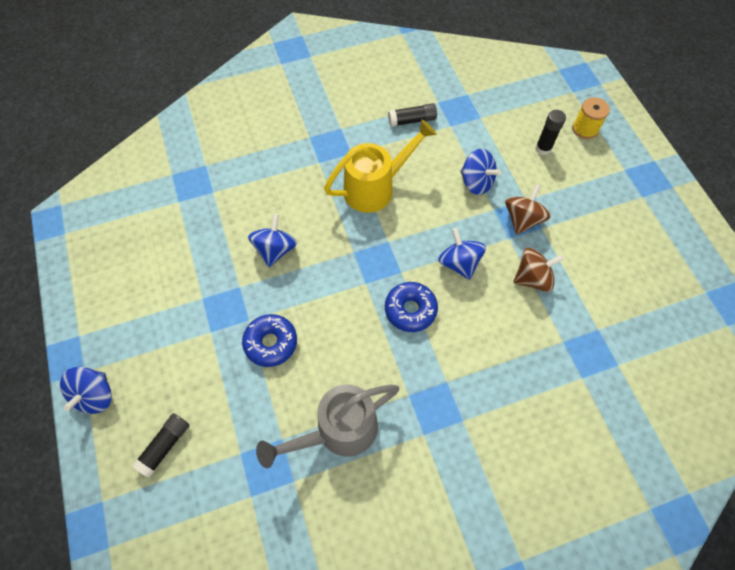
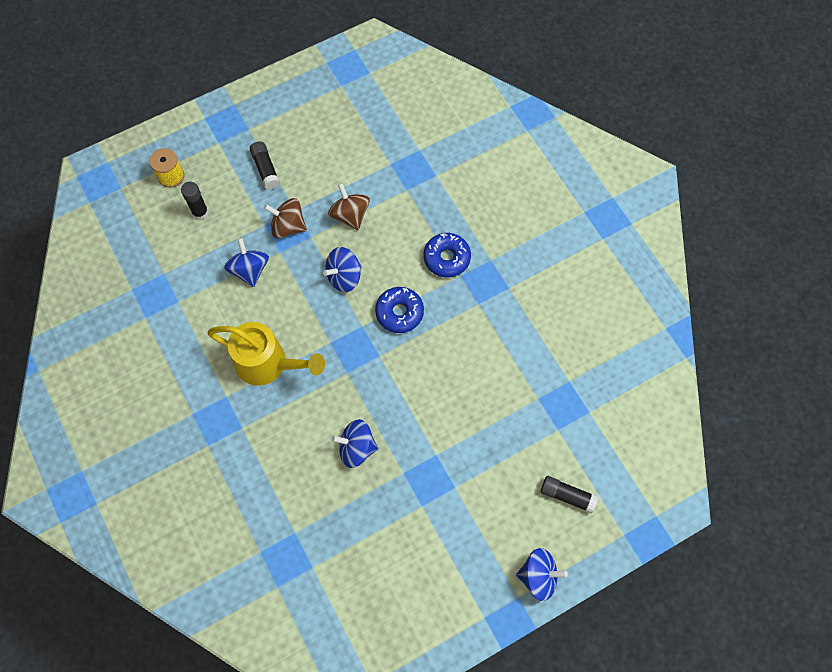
camera: 100 degrees left, 5 degrees up
blue donut [242,314,297,367] -> blue donut moved to [424,233,471,277]
grey watering can [256,384,399,468] -> none
yellow watering can [324,119,437,213] -> yellow watering can turned 150 degrees clockwise [207,322,325,386]
black glue stick [388,103,437,127] -> black glue stick moved to [250,141,280,190]
blue spinning top [460,148,501,195] -> blue spinning top turned 45 degrees counterclockwise [224,238,269,287]

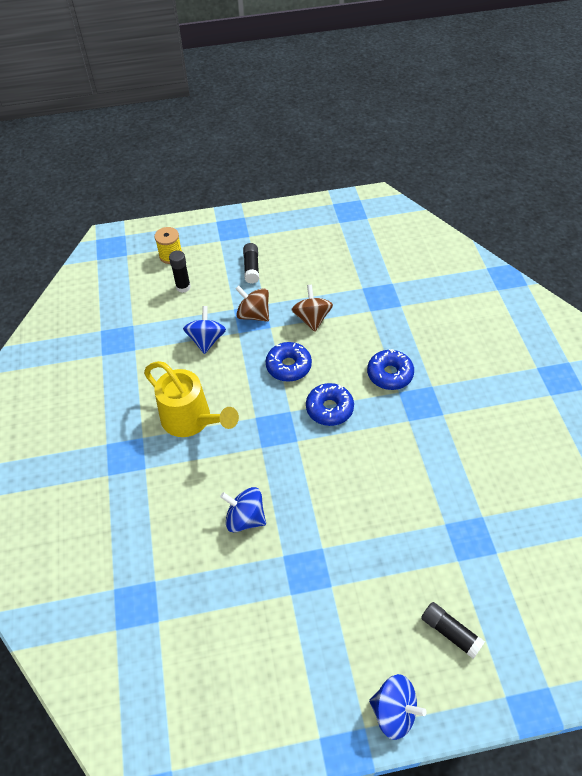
camera: 20 degrees right, 15 degrees down
blue spinning top [323,247,362,292] -> blue donut [266,342,312,382]

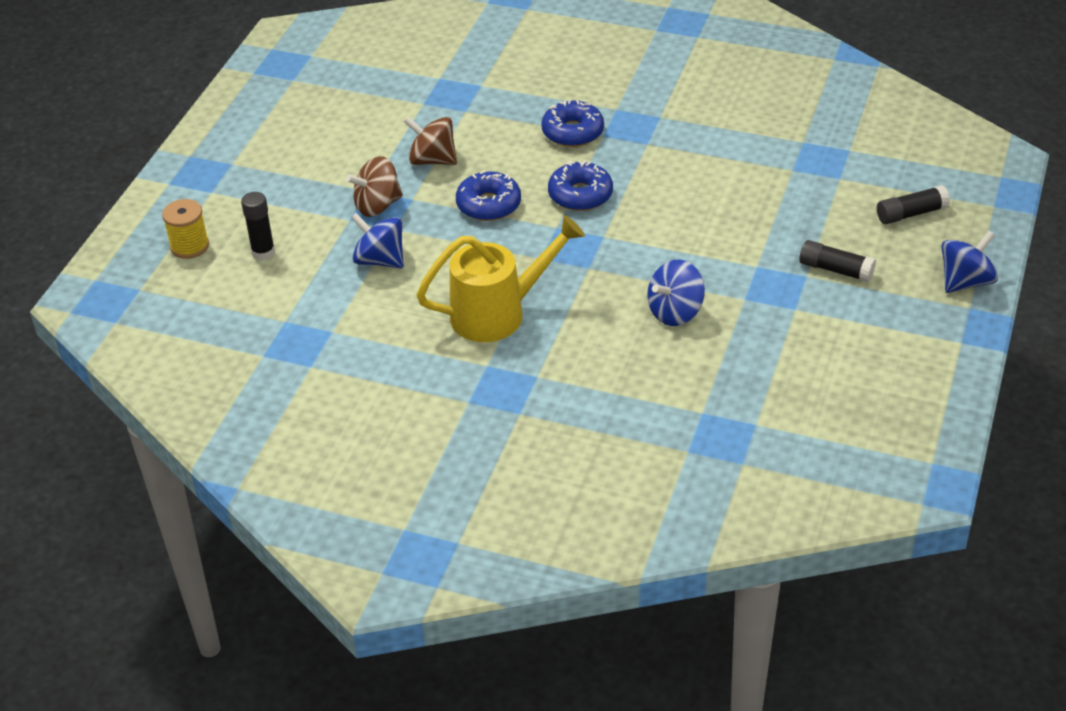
camera: 60 degrees left, 10 degrees down
black glue stick [243,243,259,284] -> black glue stick moved to [799,240,876,283]

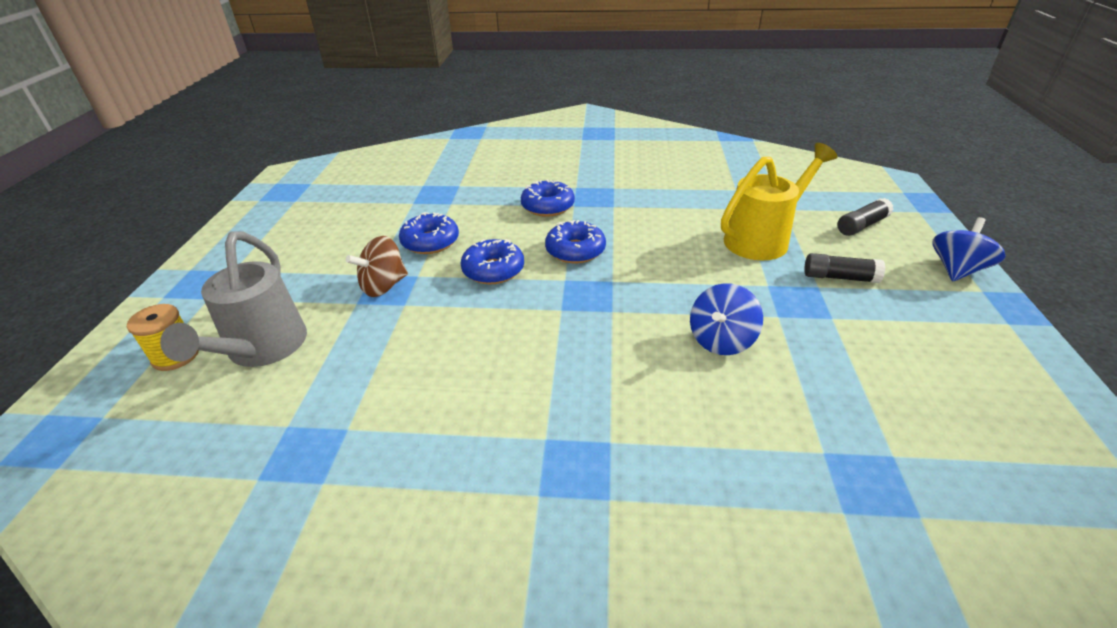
camera: 15 degrees left, 5 degrees down
black glue stick [241,192,275,260] -> grey watering can [160,232,307,367]
blue spinning top [351,213,404,268] -> none
brown spinning top [404,117,457,165] -> blue donut [399,212,459,254]
yellow watering can [417,215,585,342] -> yellow watering can moved to [721,143,837,260]

